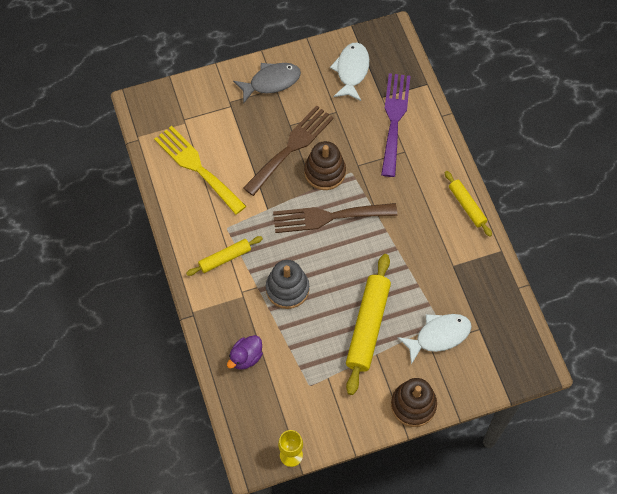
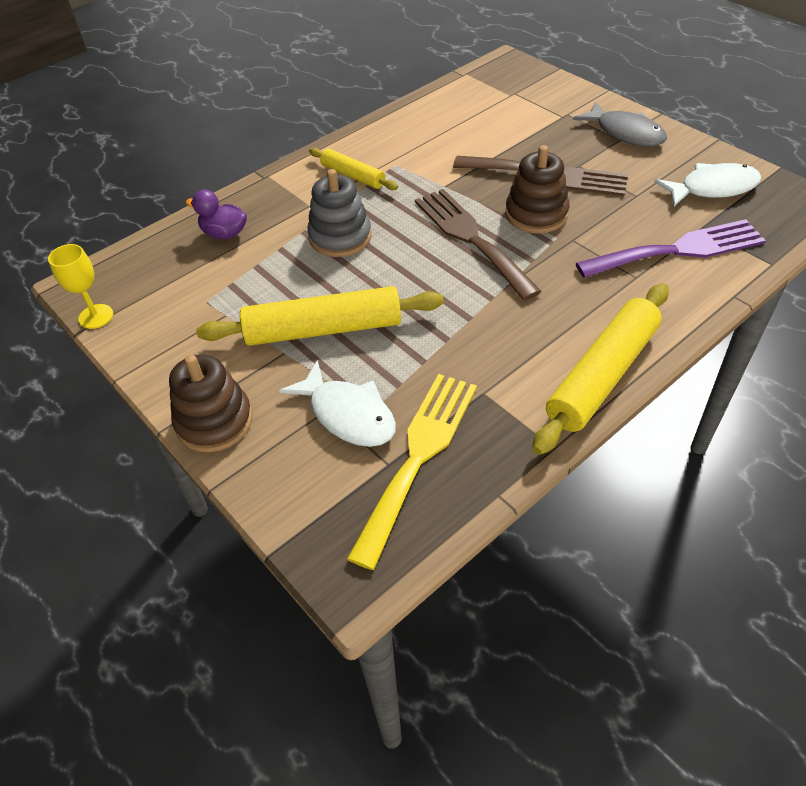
camera: 70 degrees right, 15 degrees down
yellow fork [154,126,246,215] -> yellow fork moved to [347,374,477,570]
yellow rolling pin [445,171,492,237] -> yellow rolling pin [532,283,669,455], size x1.76

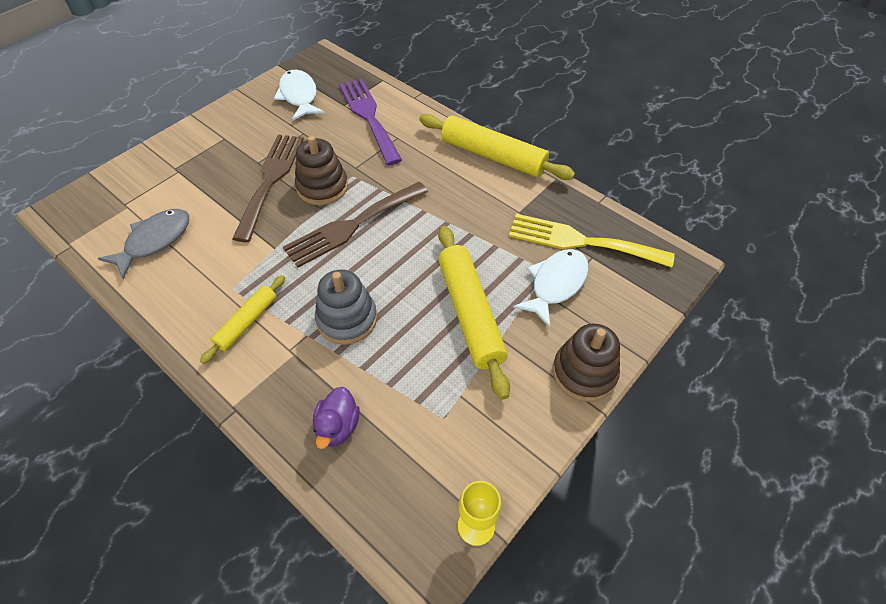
camera: 100 degrees left, 5 degrees up
grey fish [573,102,667,146] -> grey fish moved to [98,209,189,279]

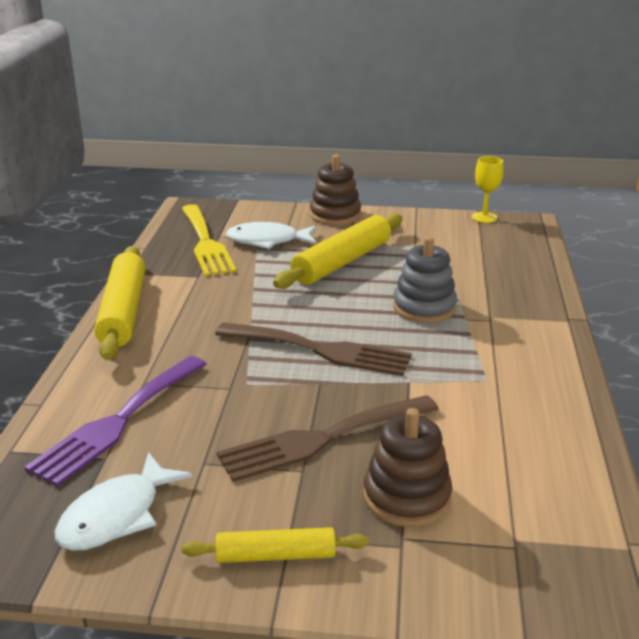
camera: 125 degrees left, 25 degrees down
grey fish [98,209,189,279] -> none
yellow rolling pin [200,275,285,364] -> yellow rolling pin moved to [182,527,369,563]
brown stacking toy [295,136,348,205] -> brown stacking toy moved to [363,408,452,527]
purple duck [313,387,360,449] -> none

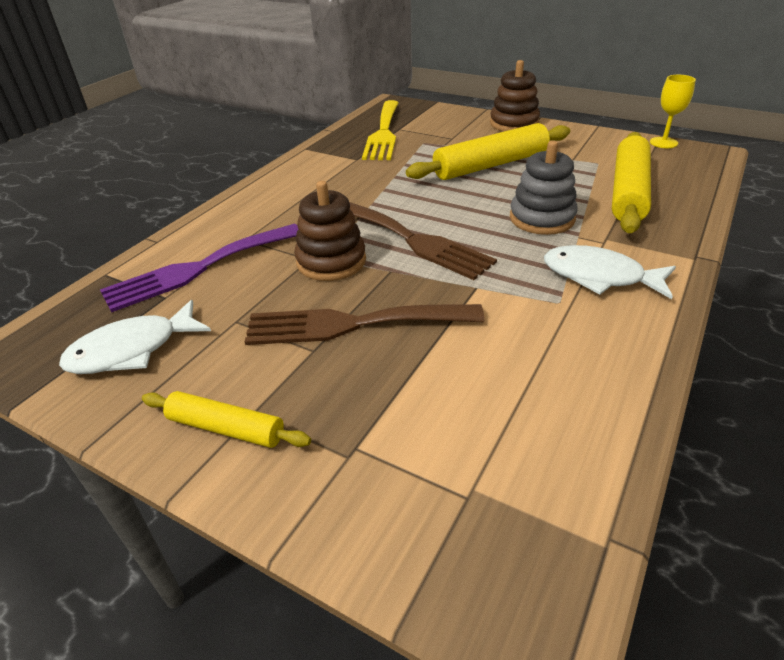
camera: 25 degrees right, 10 degrees up
yellow rolling pin [94,246,145,360] -> yellow rolling pin moved to [612,132,651,233]
white fish [226,222,317,249] -> white fish moved to [544,245,676,299]
brown stacking toy [363,408,452,527] -> brown stacking toy moved to [294,181,366,281]

